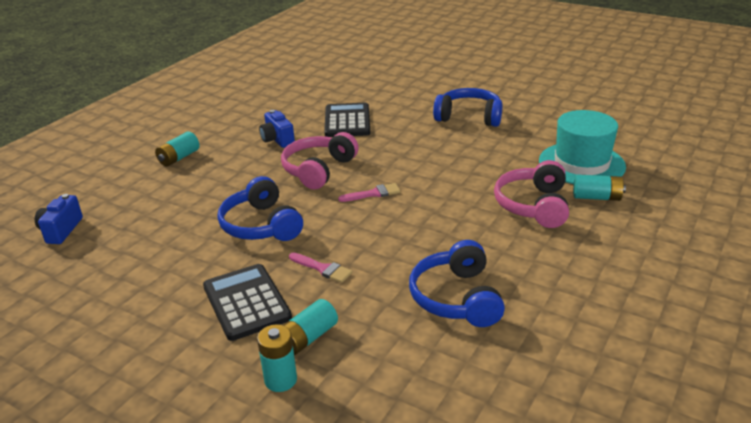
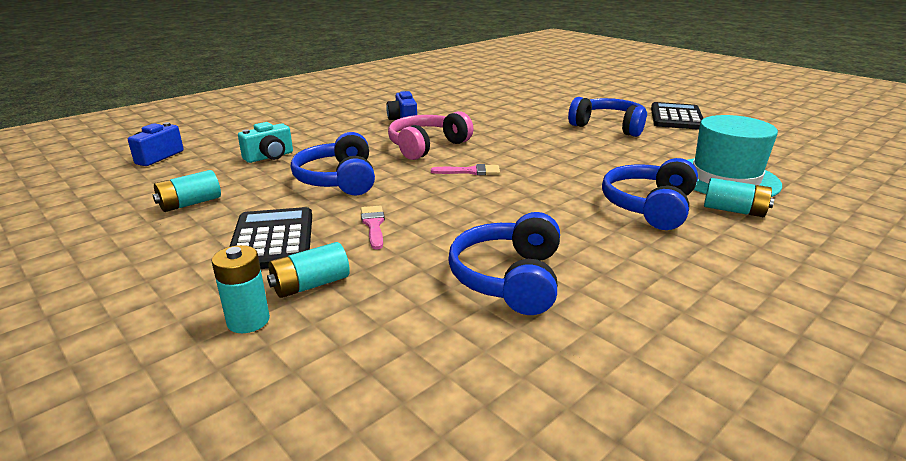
camera: 15 degrees right, 5 degrees down
turquoise battery [155,132,199,166] -> turquoise battery moved to [153,170,221,212]
pink brush [289,252,353,283] -> pink brush turned 150 degrees counterclockwise [361,206,385,250]
black calculator [324,103,370,137] -> black calculator moved to [651,102,704,130]
pink headphones [494,160,569,228] -> blue headphones [602,158,698,230]
none -> turquoise camera [238,122,293,163]

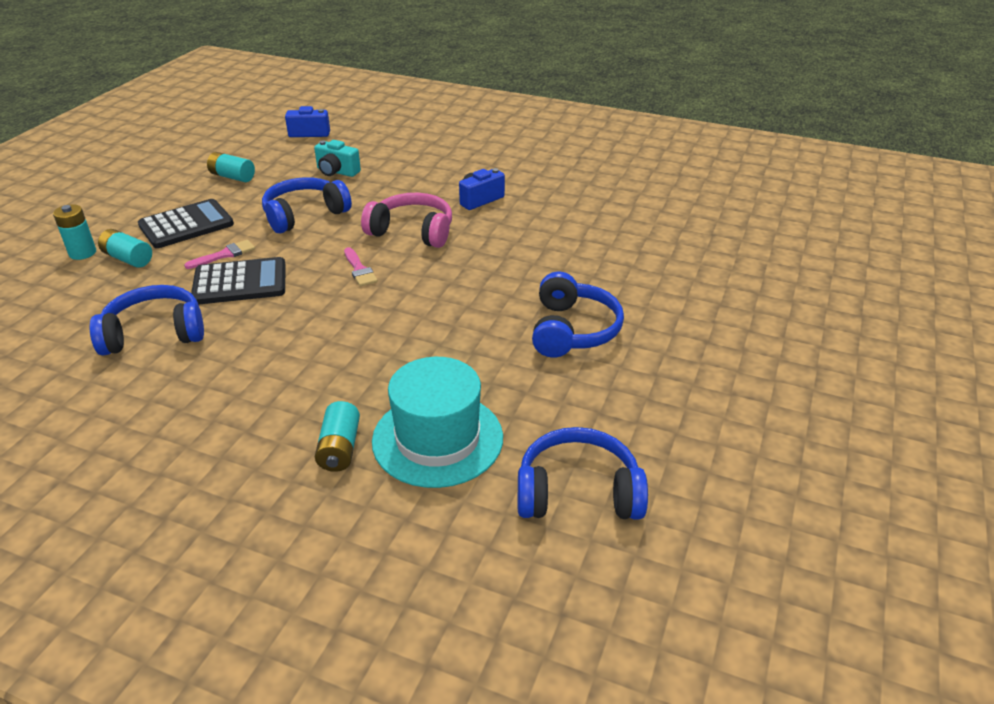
camera: 65 degrees right, 10 degrees up
blue headphones [602,158,698,230] -> blue headphones moved to [518,427,648,520]
black calculator [651,102,704,130] -> black calculator moved to [191,257,286,305]

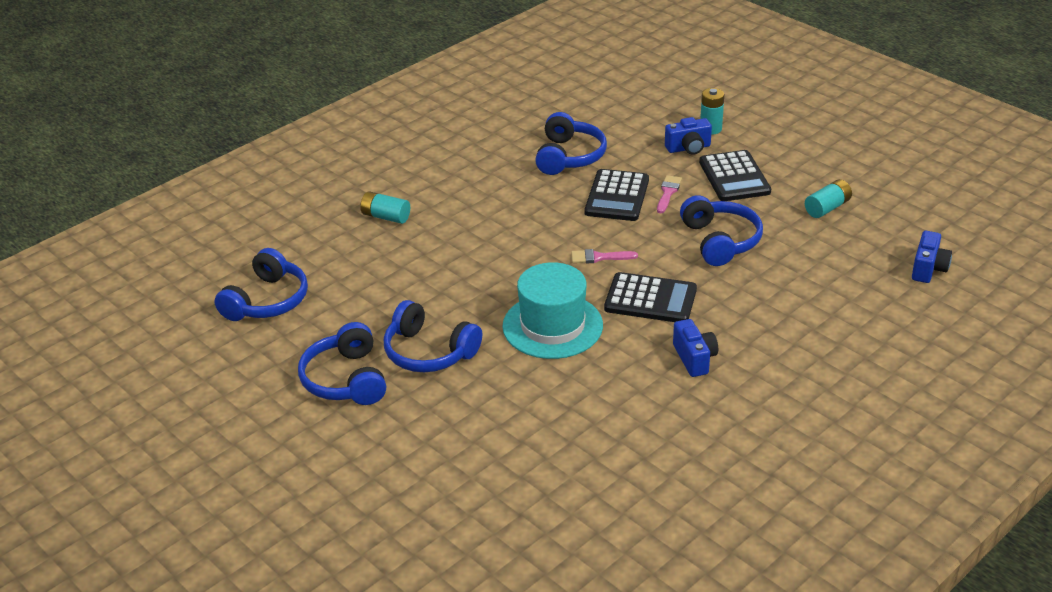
camera: 115 degrees right, 0 degrees up
turquoise battery [98,229,152,268] -> blue camera [665,117,712,155]
pink brush [184,240,255,269] -> pink brush turned 150 degrees counterclockwise [657,175,682,213]
turquoise camera [314,140,361,177] -> none
pink headphones [361,193,452,248] -> black calculator [604,272,697,322]
turquoise hat [372,357,503,488] -> turquoise hat moved to [502,262,603,359]
none -> blue headphones [298,322,386,405]

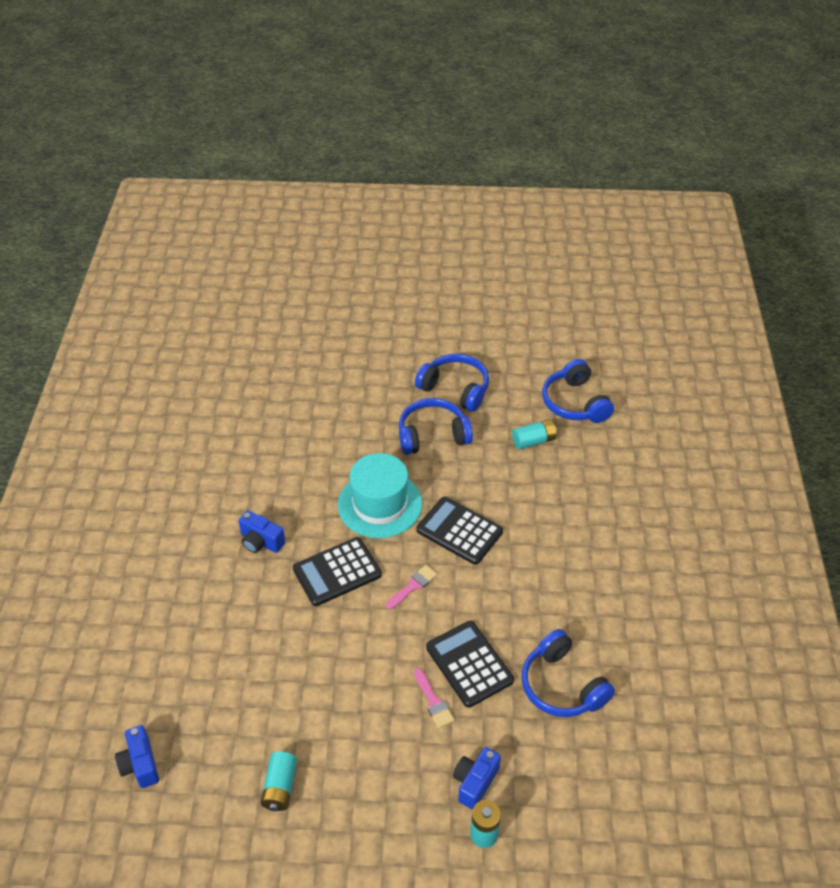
camera: 135 degrees right, 10 degrees up
turquoise battery [360,191,410,224] -> turquoise battery moved to [512,419,557,449]
blue headphones [680,195,763,266] -> none
black calculator [699,150,771,201] -> black calculator moved to [416,497,503,565]

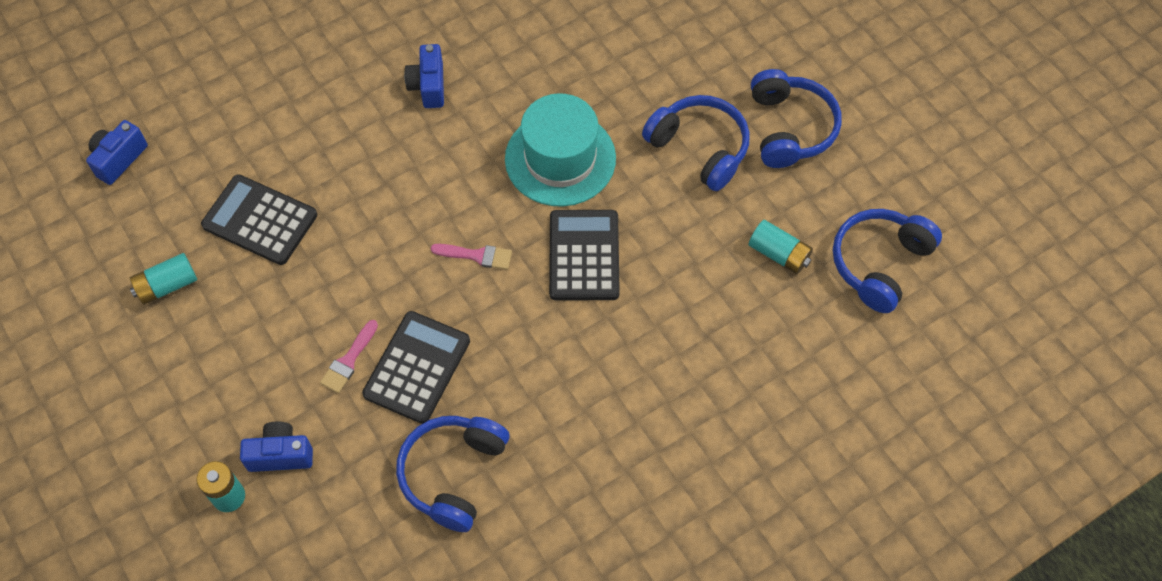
camera: 55 degrees right, 15 degrees up
black calculator [293,537,382,606] -> black calculator moved to [201,174,317,265]

